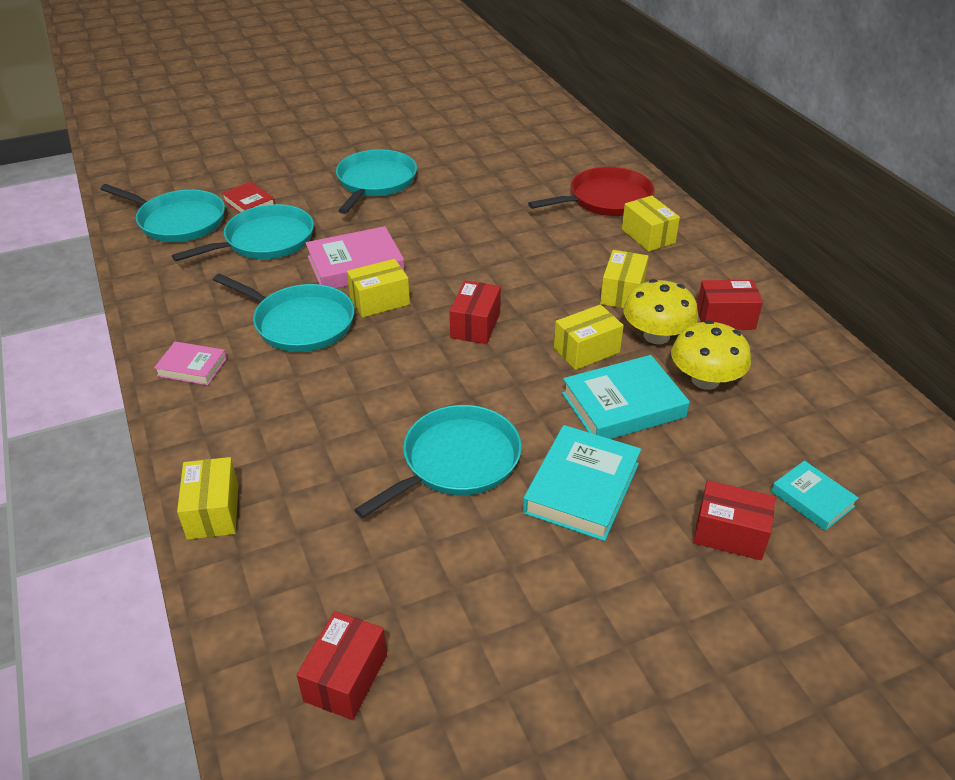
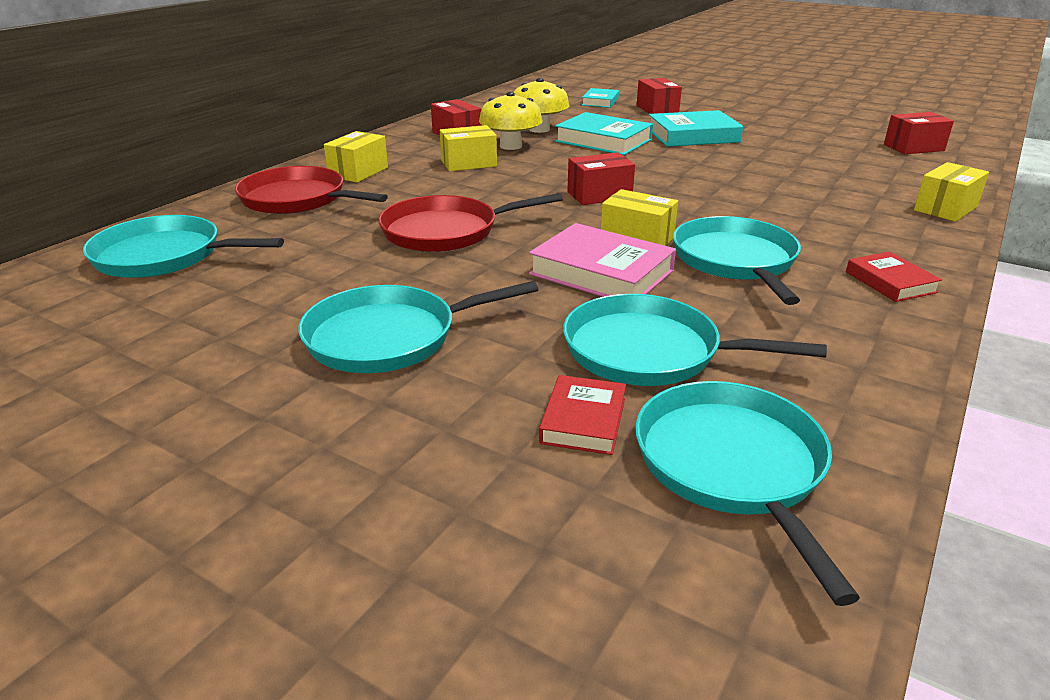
camera: 125 degrees left, 10 degrees down
pink book [154,341,227,385] -> red book [846,251,942,302]
turquoise pan [354,405,522,518] -> turquoise pan moved to [83,215,284,278]
yellow box [554,304,624,370] -> none
none -> red pan [378,193,563,252]

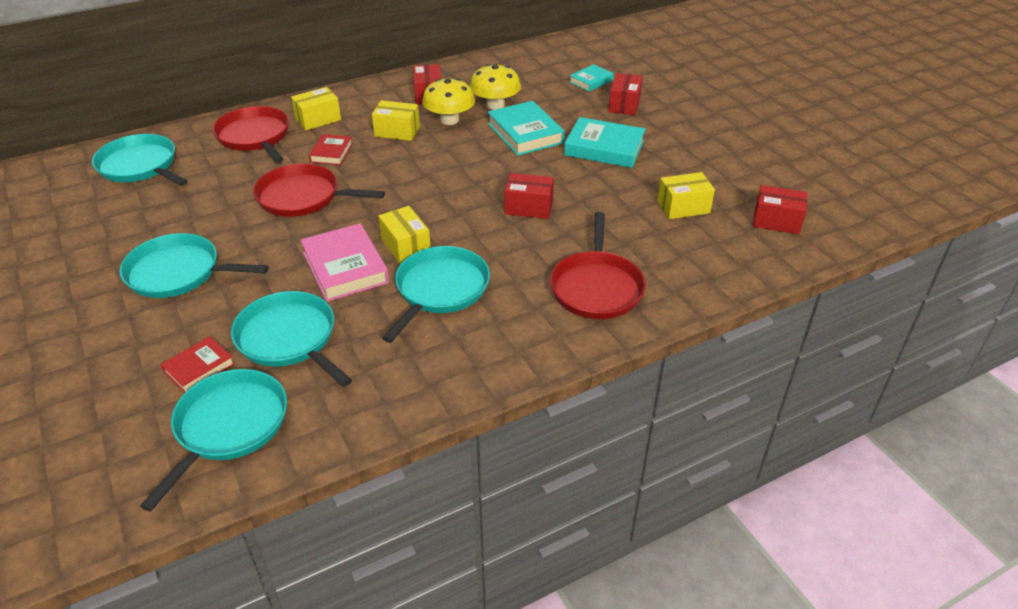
camera: 30 degrees right, 10 degrees up
red box [567,152,635,205] -> red box moved to [504,173,554,219]
red book [846,251,942,302] -> red book moved to [309,134,353,165]
yellow box [914,162,989,222] -> yellow box moved to [657,172,715,219]
none -> red pan [550,212,646,319]

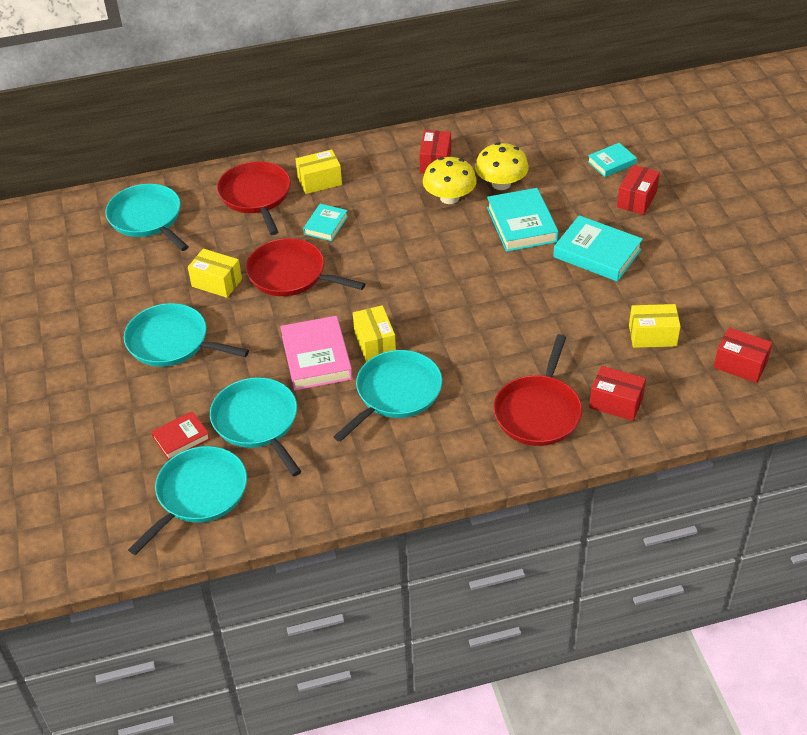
camera: 15 degrees right, 5 degrees up
red book [309,134,353,165] -> turquoise book [303,204,348,241]
yellow box [372,100,420,141] -> yellow box moved to [188,249,242,298]
red box [504,173,554,219] -> red box moved to [589,366,646,421]

